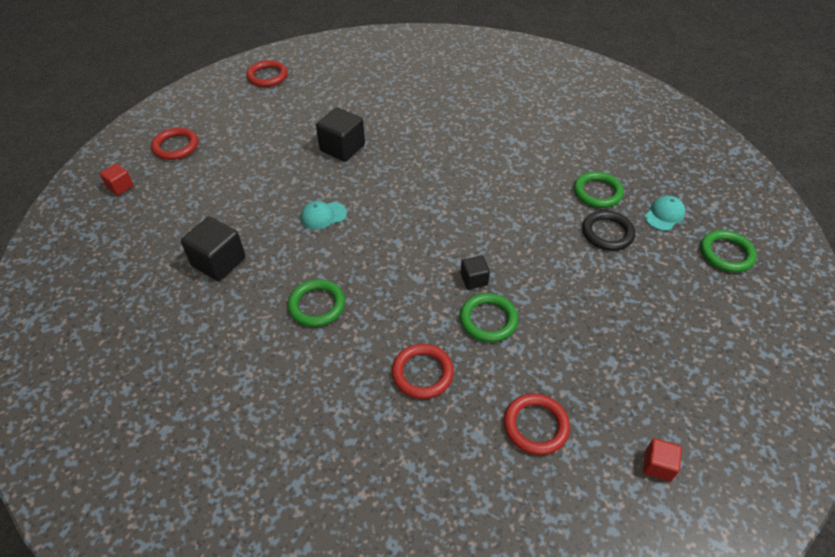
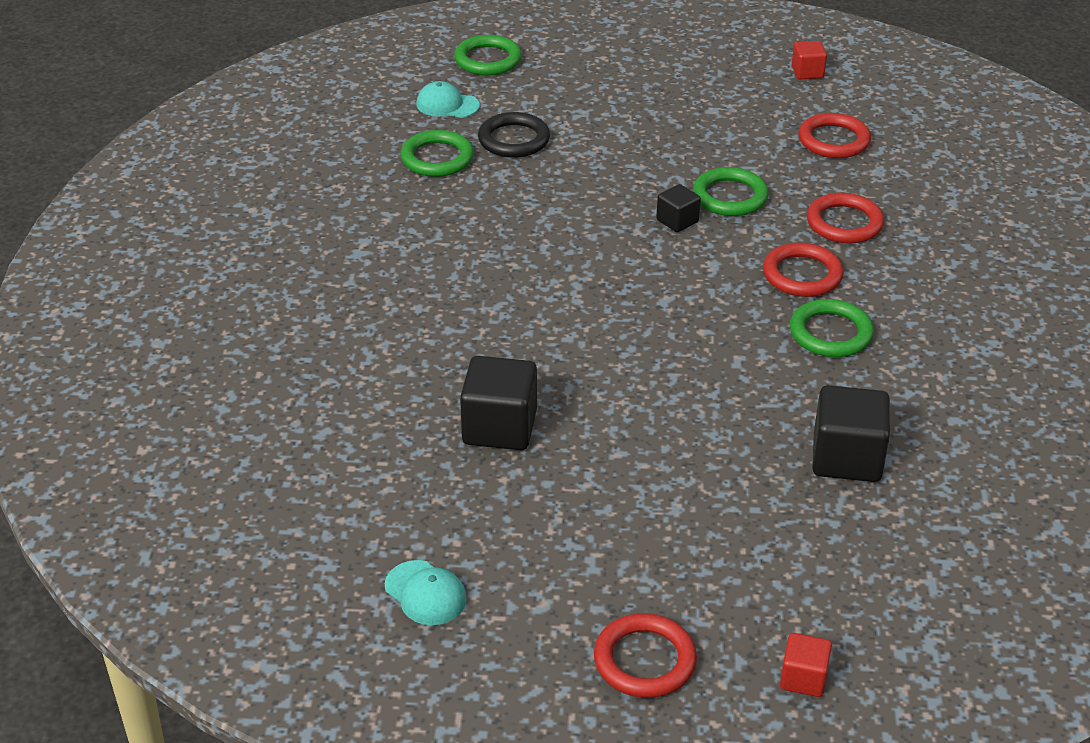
camera: 115 degrees left, 10 degrees down
red ring [246,60,288,87] -> red ring moved to [763,242,844,297]
turquoise cap [301,201,347,230] -> turquoise cap moved to [385,560,467,625]

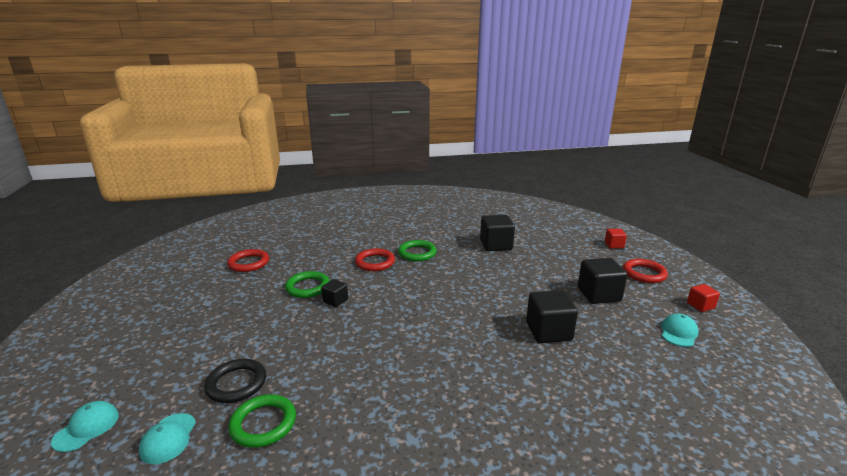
camera: 105 degrees left, 15 degrees down
green ring [454,35,522,75] -> turquoise cap [51,401,119,452]
red cube [792,41,827,79] -> red cube moved to [687,284,720,312]
red ring [807,193,884,243] -> none
none -> black cube [578,258,628,304]

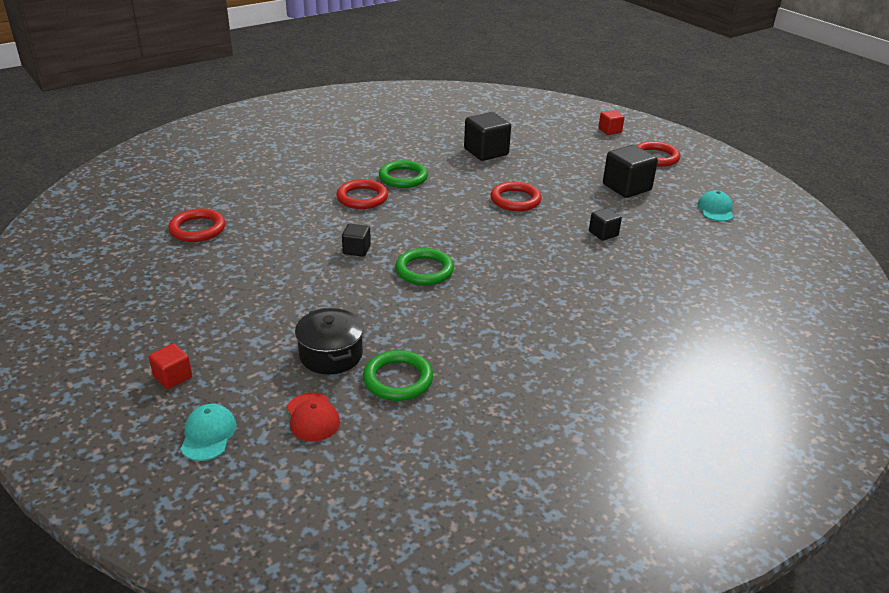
camera: 25 degrees left, 10 degrees up
turquoise cap [139,413,196,464] -> red cap [287,392,340,442]
black ring [204,359,266,403] -> black pot [295,308,364,374]
green ring [285,271,329,298] -> green ring moved to [395,248,454,285]
black cube [526,290,578,343] -> black cube [589,208,622,241], size x0.55
red cube [687,284,720,312] -> red cube moved to [149,343,192,389]
none -> red ring [491,182,542,211]

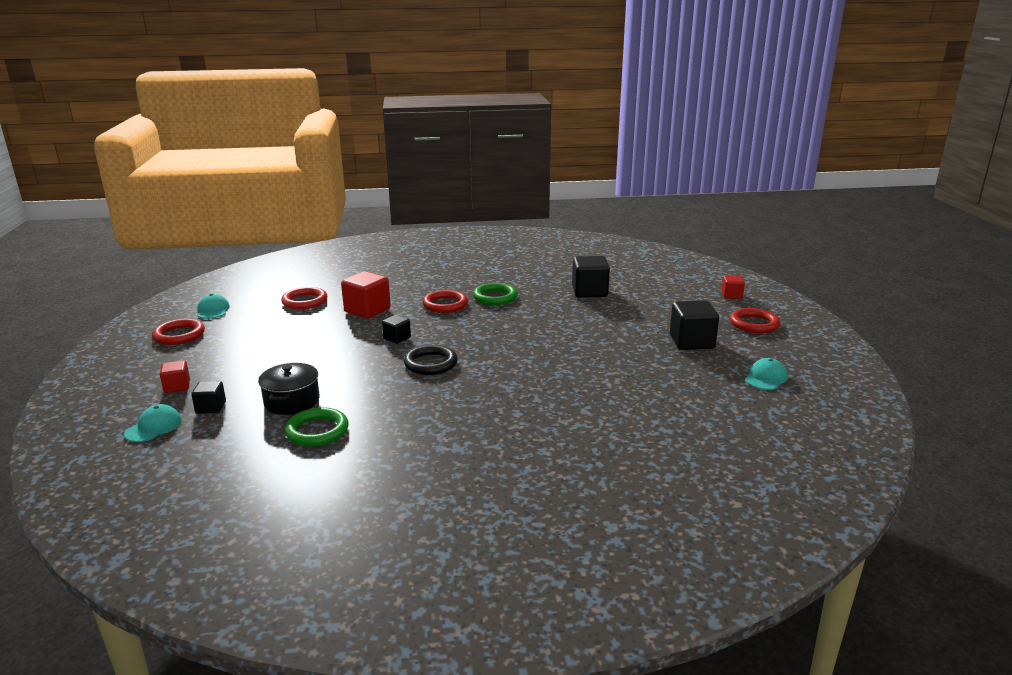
camera: 30 degrees right, 10 degrees down
red cap [287,392,340,442] -> none
green ring [395,248,454,285] -> black ring [404,345,458,375]
red ring [491,182,542,211] -> red ring moved to [152,319,205,345]
black cube [589,208,622,241] -> black cube moved to [191,381,226,414]
none -> turquoise cap [197,294,230,319]
none -> red cube [341,271,391,319]

